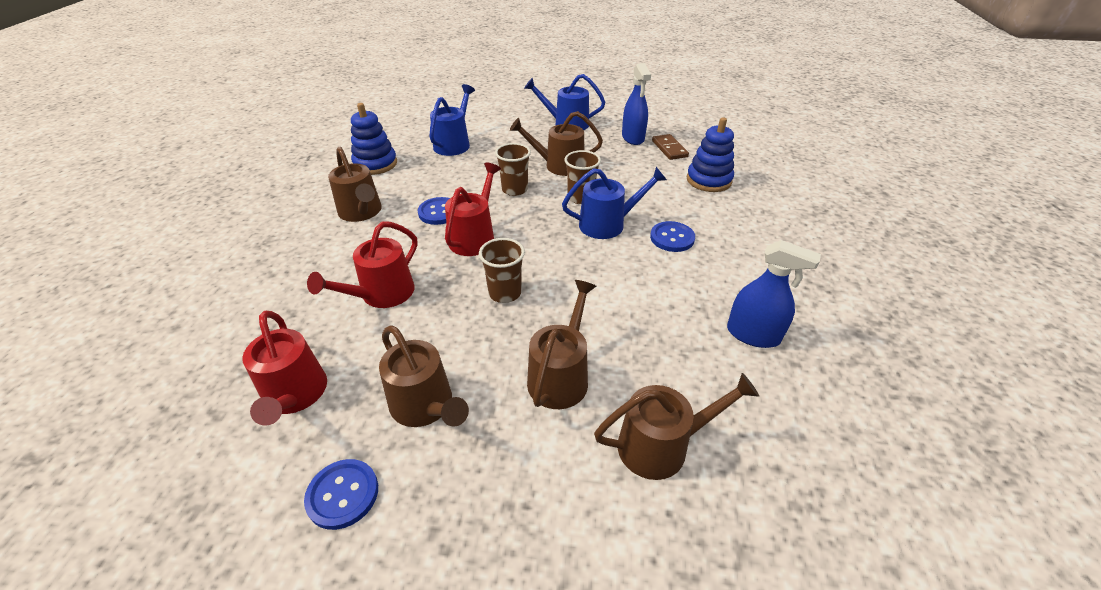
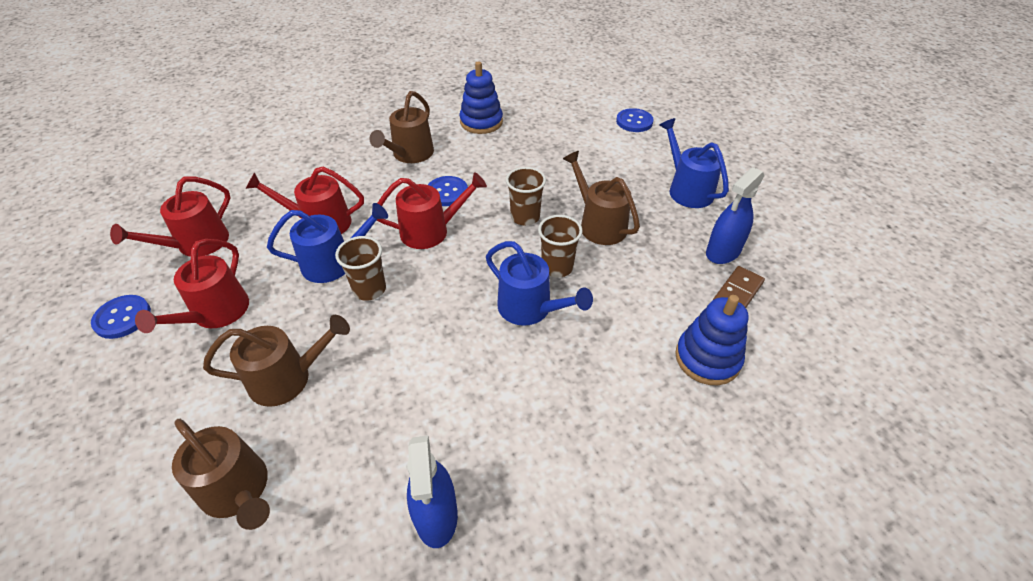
camera: 55 degrees right, 5 degrees up
brown watering can [379,325,469,427] -> red watering can [135,239,249,333]
blue watering can [429,84,475,156] -> blue watering can moved to [267,203,388,283]
blue button [650,221,695,252] -> blue button moved to [616,108,654,132]

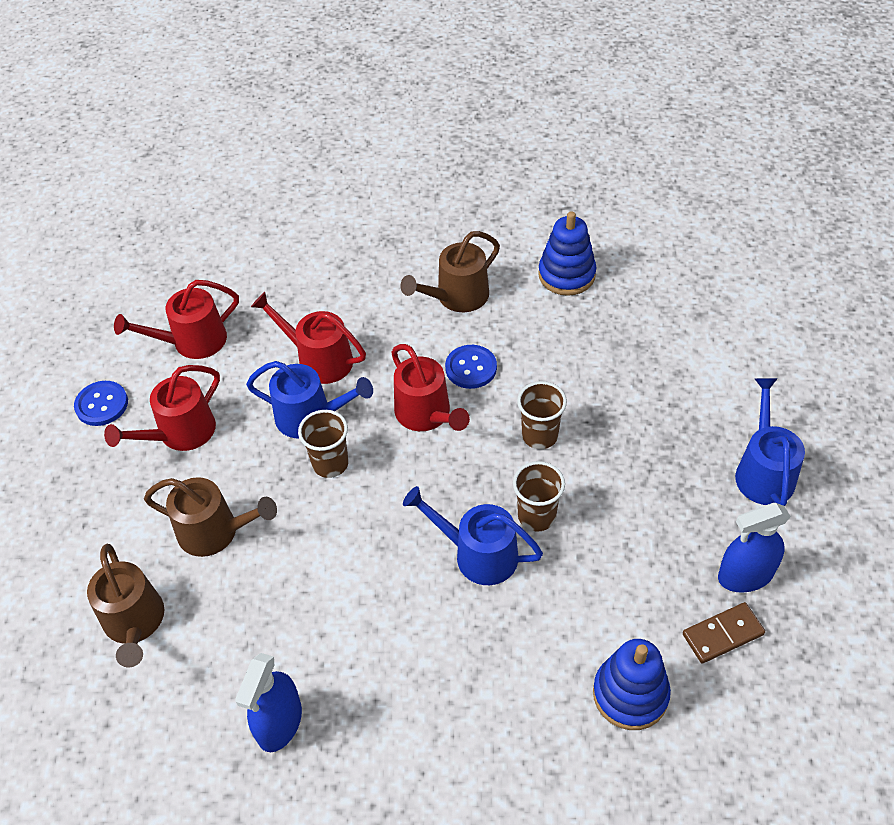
camera: 30 degrees right, 5 degrees up
red watering can [377,172,487,249] -> red watering can turned 45 degrees clockwise [391,344,470,431]
blue watering can [486,241,593,326] -> blue watering can turned 135 degrees clockwise [403,486,543,585]
brown watering can [563,151,640,245] -> none
blue button [616,108,654,132] -> none

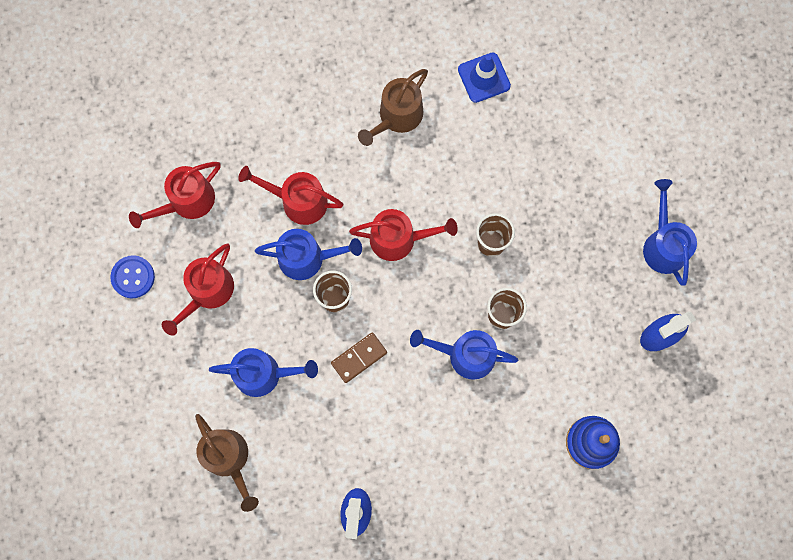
camera: 15 degrees left, 25 degrees up
brown watering can [144,477,277,557] -> blue watering can [209,348,318,397]
red watering can [391,344,470,431] -> red watering can turned 45 degrees counterclockwise [349,209,458,261]
blue button [445,345,497,389] -> none
blue stacking toy [538,211,597,296] -> blue traffic cone [458,52,511,103]
brown domino [683,602,765,664] -> brown domino moved to [331,332,387,383]

